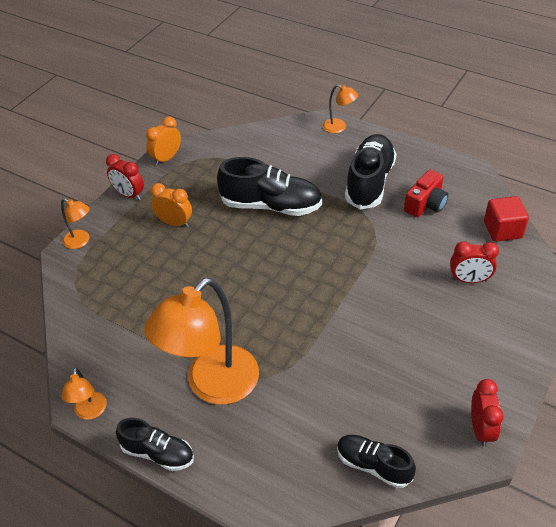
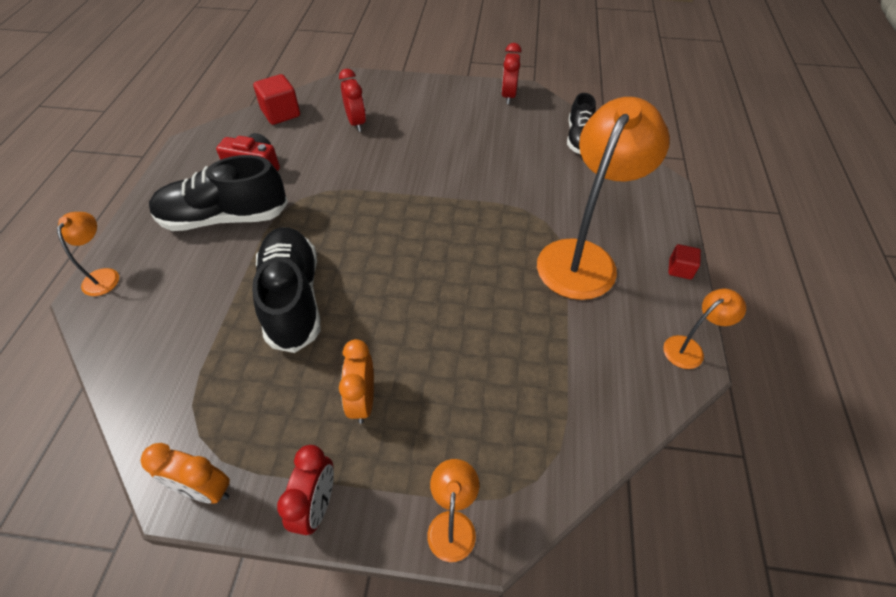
camera: 115 degrees left, 5 degrees up
black shoe [116,418,194,471] -> red cube [668,244,701,279]
orange lamp [144,277,259,405] -> orange lamp turned 75 degrees counterclockwise [537,97,670,300]
red clock [471,379,504,447] -> red clock turned 60 degrees counterclockwise [501,43,522,104]

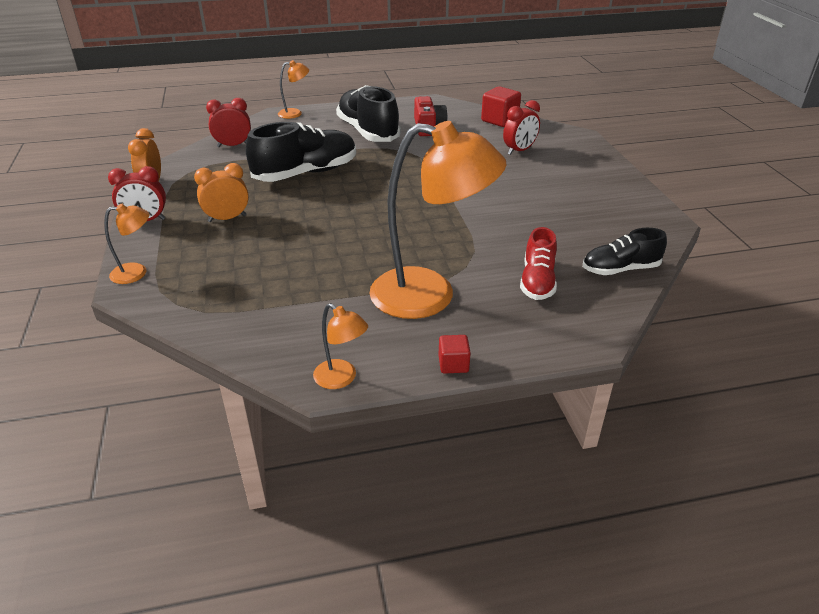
camera: 70 degrees right, 15 degrees down
red clock [501,43,522,104] -> red clock moved to [206,98,251,147]
none -> red shoe [520,227,557,300]

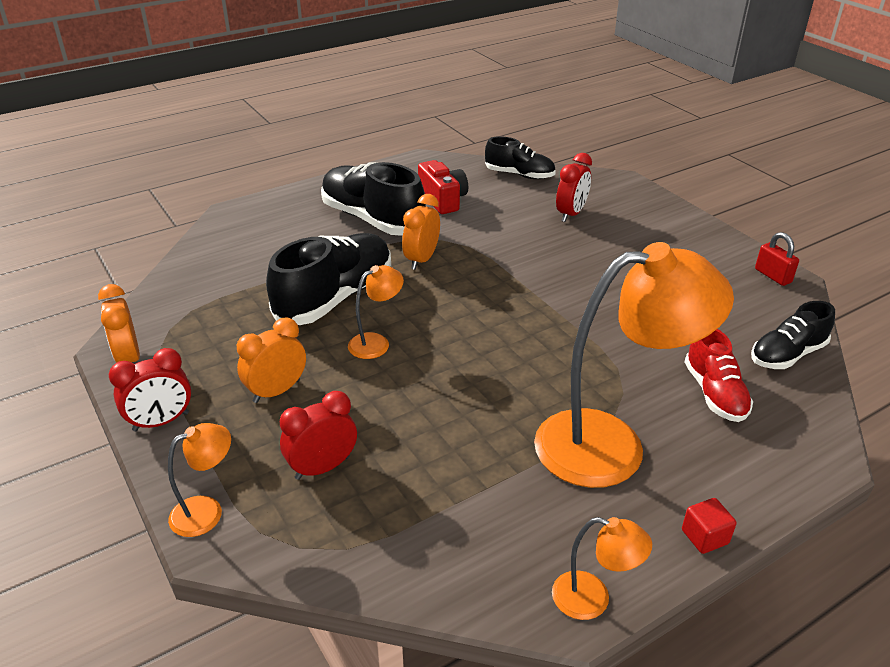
camera: 20 degrees left, 0 degrees up
red clock [206,98,251,147] -> red clock moved to [280,391,357,480]
orange lamp [278,60,309,119] -> orange lamp moved to [348,265,404,359]
red cube [481,86,521,127] -> black shoe [485,136,556,179]
none -> orange clock [402,194,440,270]
none -> red padlock [755,232,799,286]

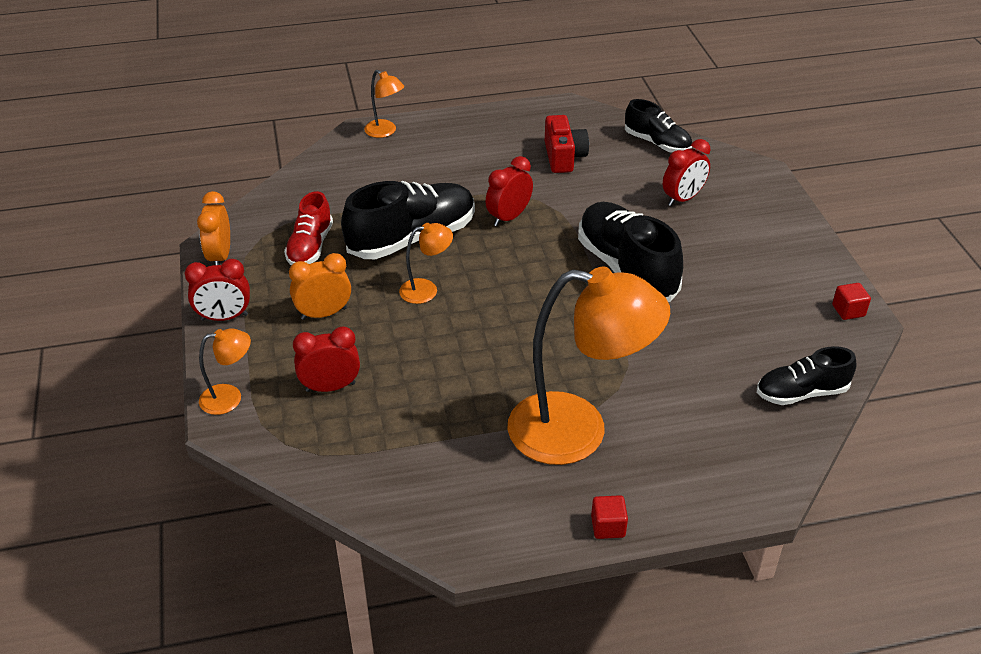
camera: 20 degrees right, 5 degrees up
black shoe [321,162,426,236] -> black shoe moved to [578,202,683,302]
orange clock [402,194,440,270] -> red clock [486,156,533,226]
orange lamp [552,517,652,620] -> orange lamp moved to [364,70,404,138]
red shoe [685,329,753,422] -> red shoe moved to [284,191,333,265]
red padlock [755,232,799,286] -> red cube [832,283,871,320]

